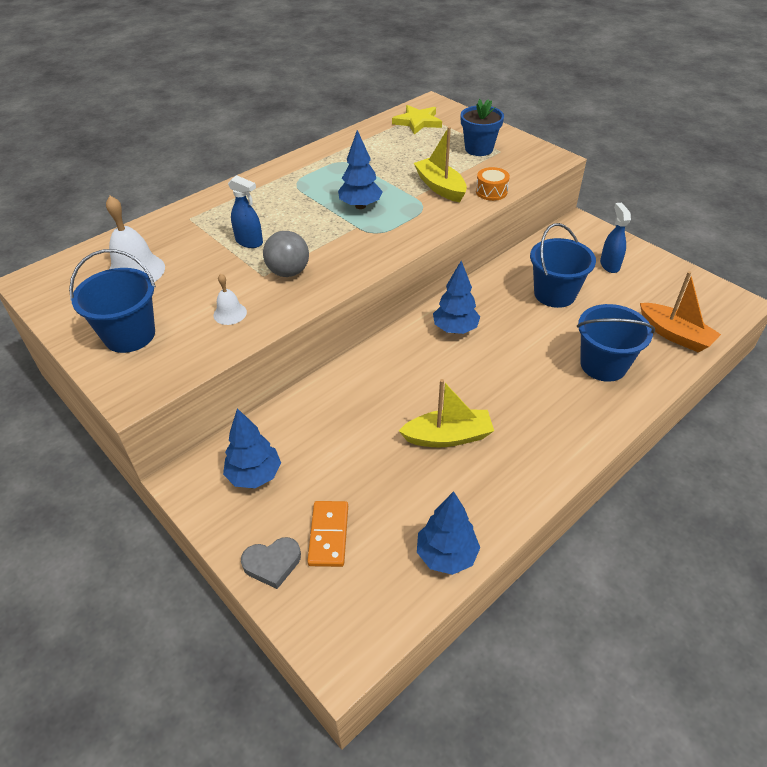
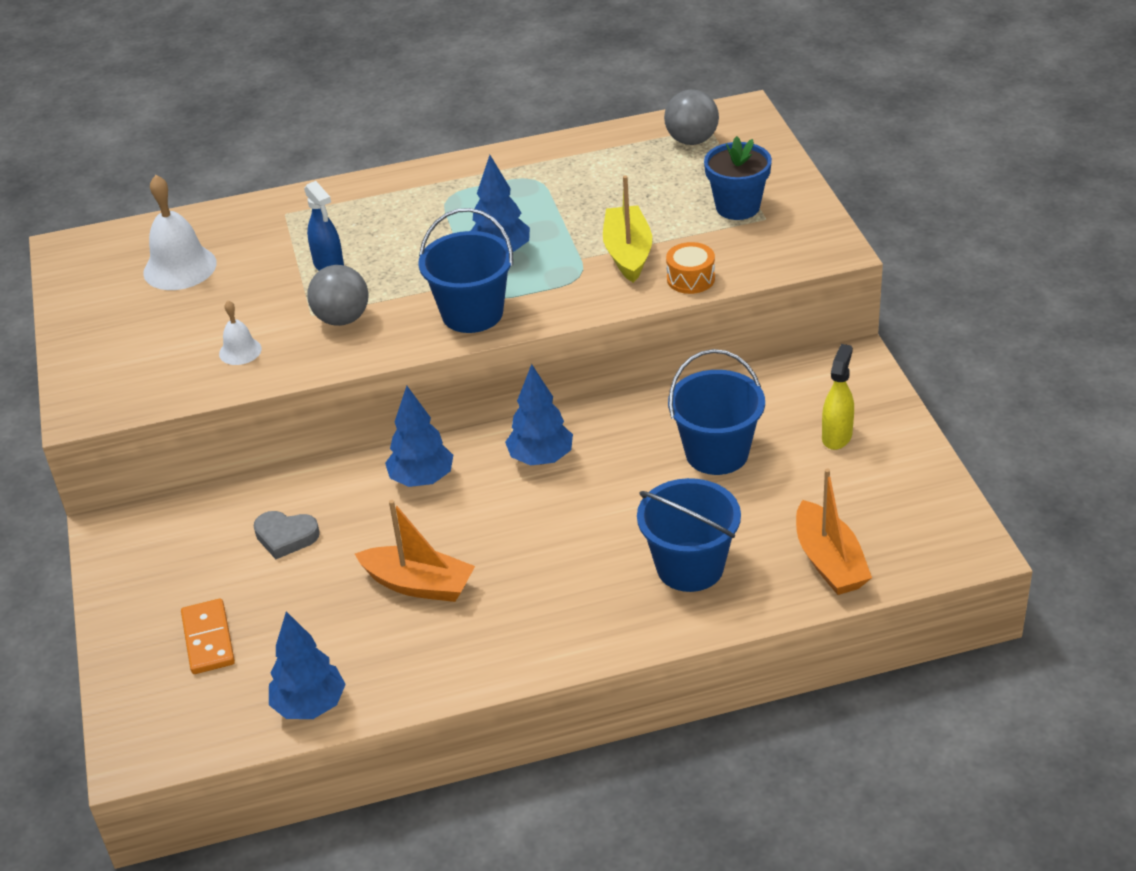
camera: 30 degrees right, 5 degrees down
blue bucket [69,249,156,353] -> blue bucket moved to [419,208,513,333]
blue tree [223,408,281,488] -> blue tree moved to [385,386,453,487]
grey heart [241,537,301,589] -> grey heart moved to [254,511,320,559]
orange domino [307,501,348,567] -> orange domino turned 45 degrees counterclockwise [181,599,235,674]
yellow star [392,105,442,135] -> grey ball [664,90,719,145]
yellow boat [399,379,494,447] -> orange boat [355,500,475,602]
blue spray bottle [600,203,631,273] -> yellow spray bottle [822,344,854,450]

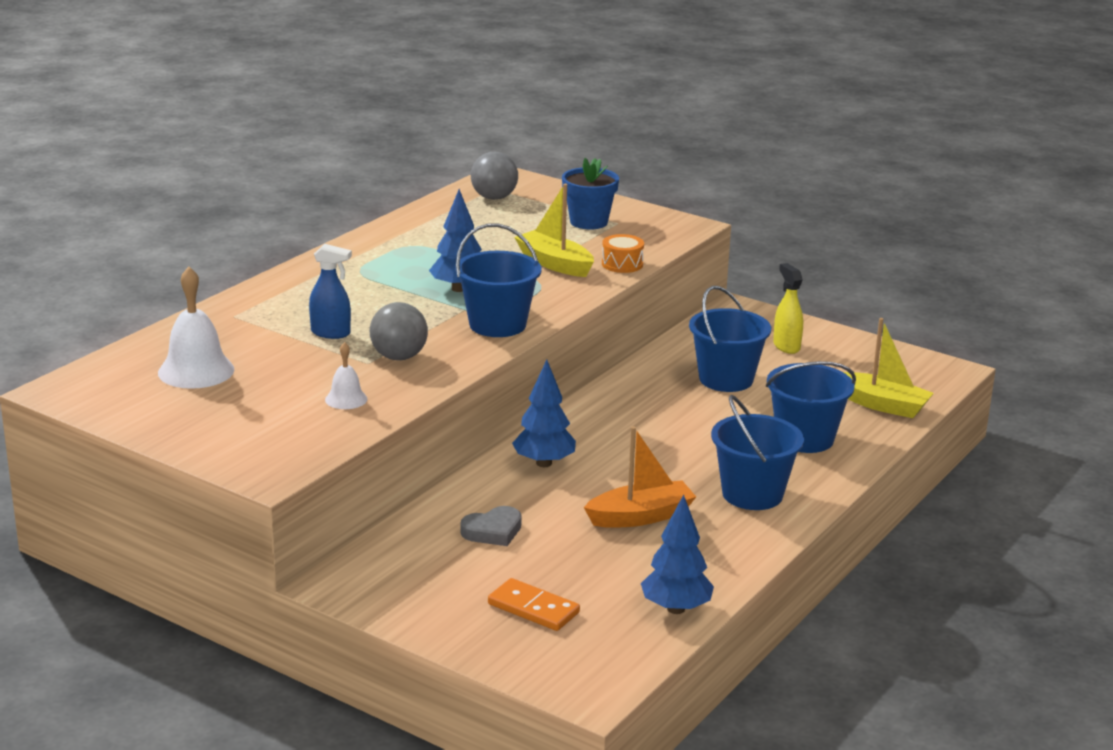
camera: 45 degrees left, 15 degrees down
blue tree [505,364,573,466] -> none
orange boat [796,468,872,595] -> yellow boat [843,318,934,418]
none -> blue bucket [711,395,804,510]

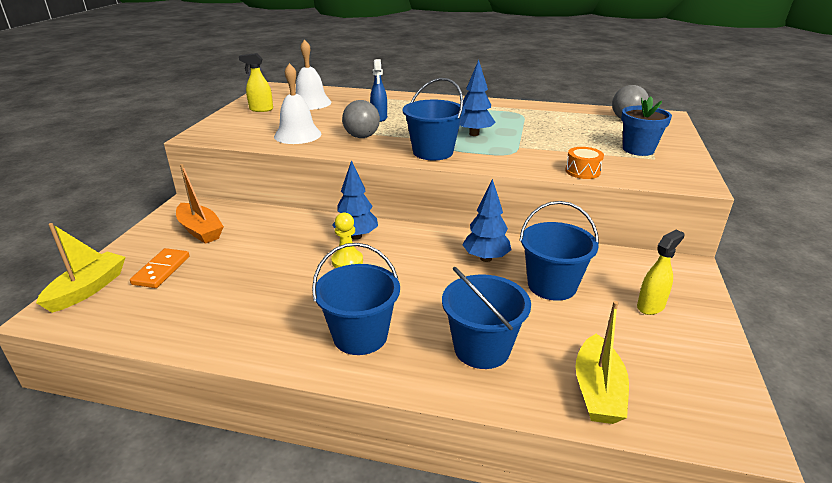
camera: 70 degrees right, 5 degrees up
white bell [325,342,367,409] -> white bell [274,63,321,144], size x1.83
grey heart [461,506,522,546] -> none
yellow boat [514,184,594,277] -> yellow boat moved to [36,223,126,313]
orange boat [584,426,696,528] -> orange boat moved to [176,164,224,244]
blue tree [641,495,714,614] -> blue tree moved to [462,179,512,262]
none -> yellow spray bottle [239,53,273,112]
none -> yellow pawn [331,213,363,268]

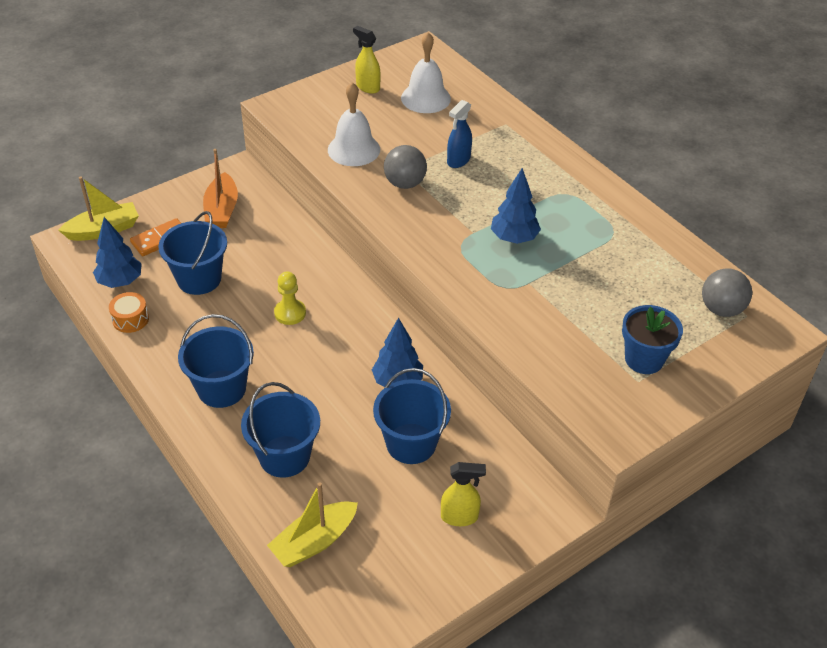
camera: 40 degrees right, 15 degrees up
blue tree [332,160,378,240] -> blue tree moved to [93,217,142,288]
blue bucket [403,78,465,160] -> blue bucket moved to [159,211,227,295]
orange drum [565,147,604,179] -> orange drum moved to [109,292,149,333]

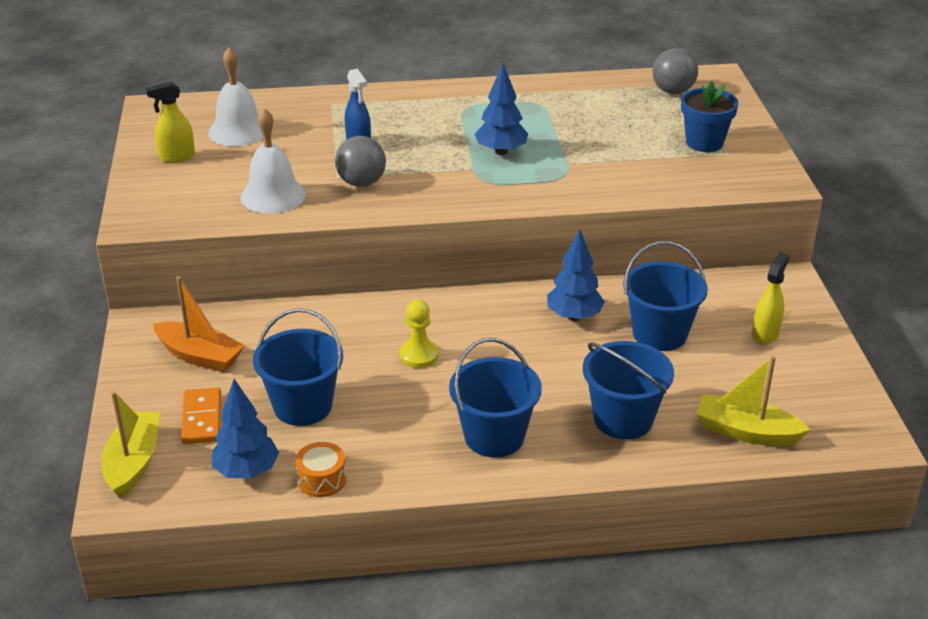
camera: 60 degrees left, 10 degrees down
yellow boat [267,482,358,567] -> yellow boat turned 120 degrees clockwise [696,356,811,446]

